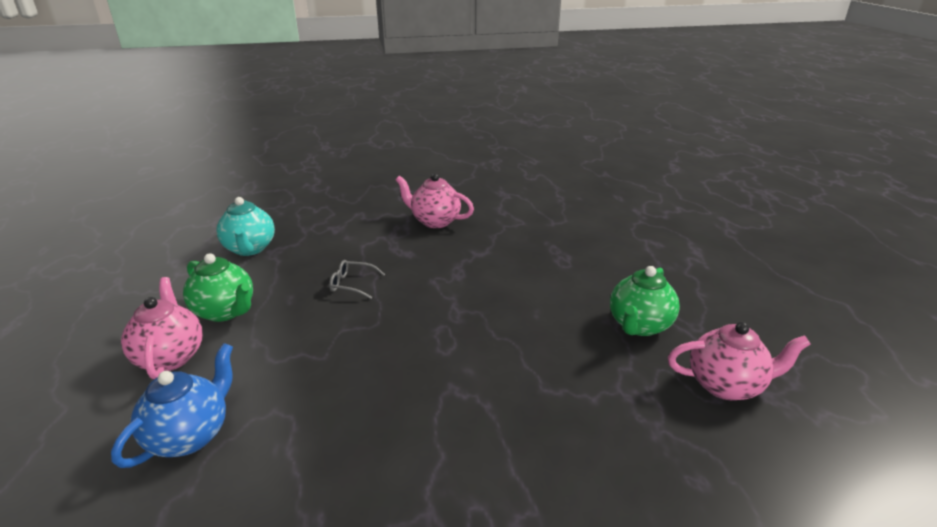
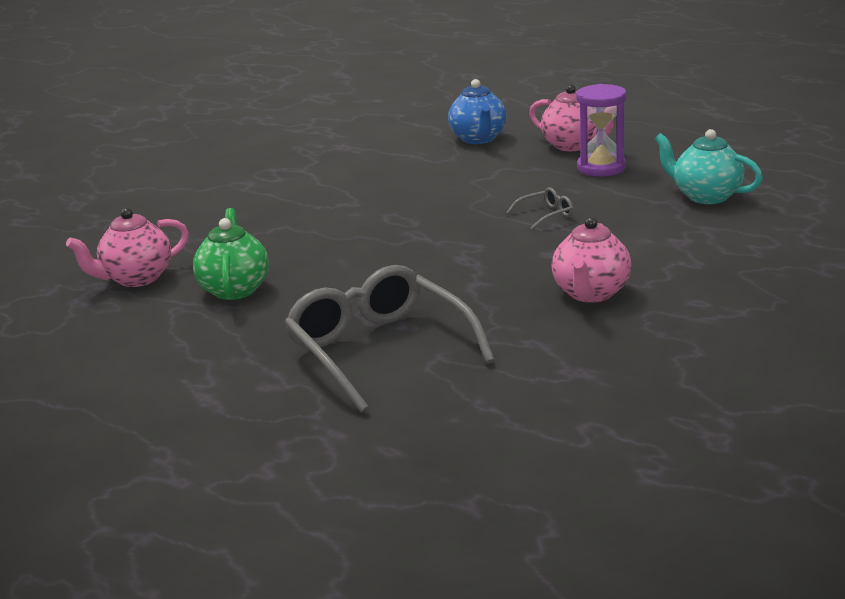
camera: 145 degrees right, 5 degrees down
green teapot [183,253,253,322] -> purple hourglass [576,84,627,176]
pink teapot [395,173,474,228] -> pink teapot turned 120 degrees clockwise [551,217,631,303]
none -> grey glasses [284,265,495,413]

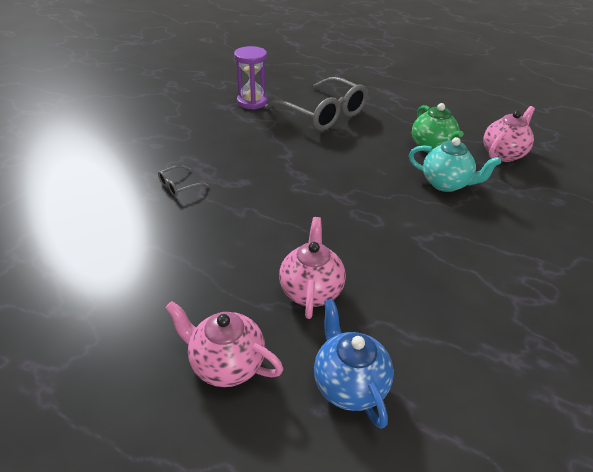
camera: 165 degrees right, 15 degrees up
grey glasses [506,187,573,230] -> grey glasses moved to [158,165,209,197]
pink teapot [551,217,631,303] -> pink teapot moved to [279,217,346,319]
purple hourglass [576,84,627,176] -> purple hourglass moved to [234,46,268,110]
turquoise teapot [654,129,763,204] -> turquoise teapot moved to [409,137,502,192]

